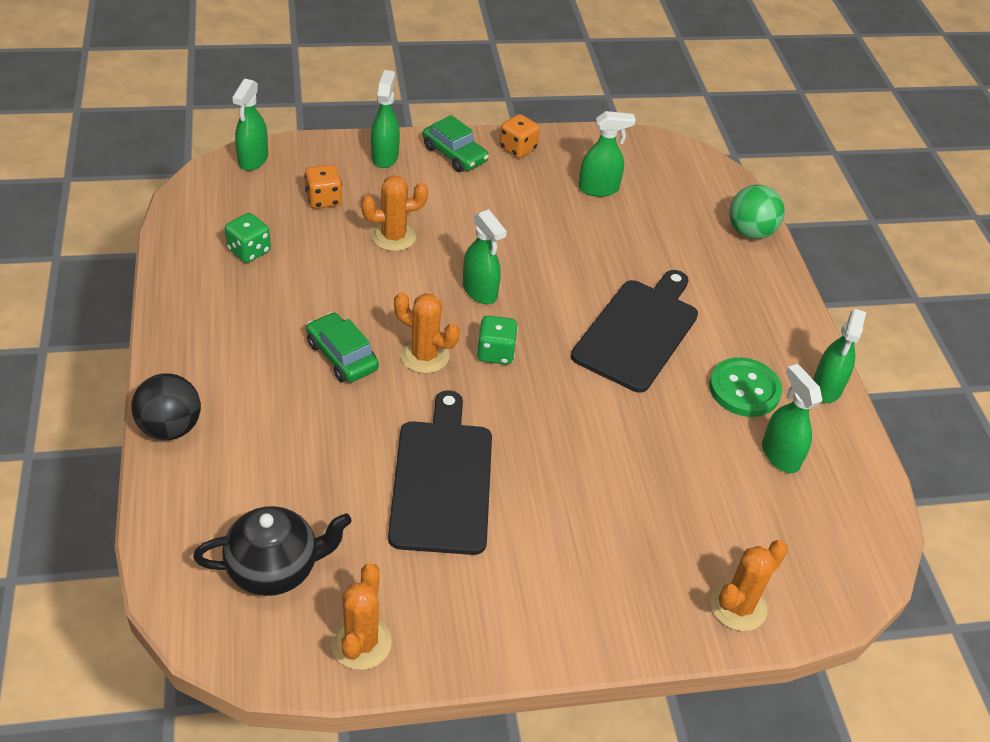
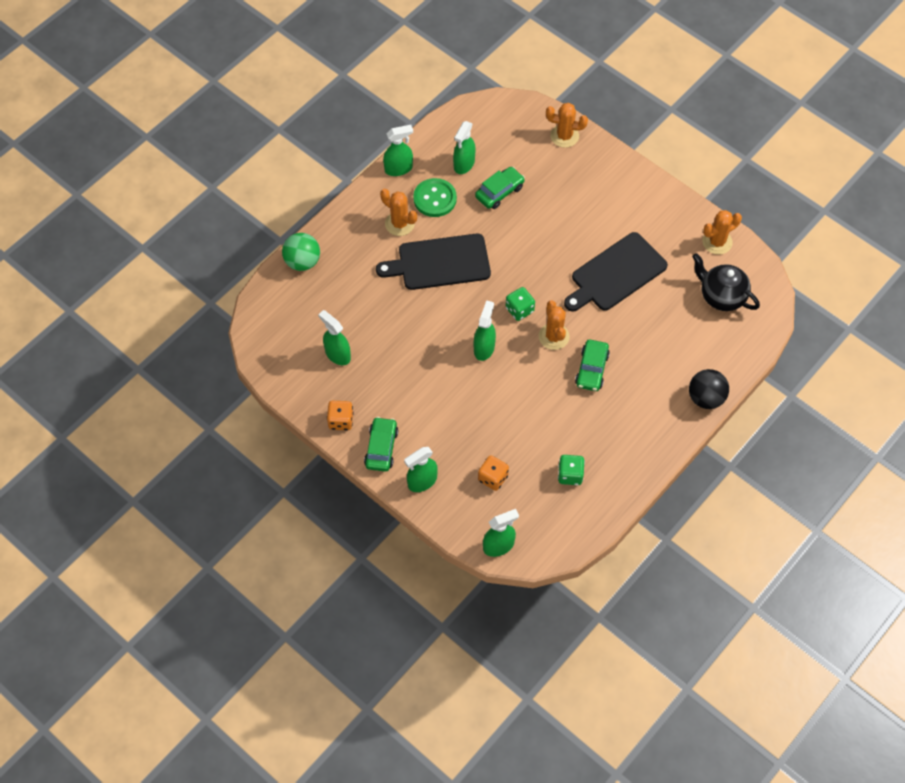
camera: 125 degrees left, 15 degrees up
orange cactus [361,175,428,251] -> orange cactus moved to [380,189,417,236]
none -> green car [475,167,525,209]

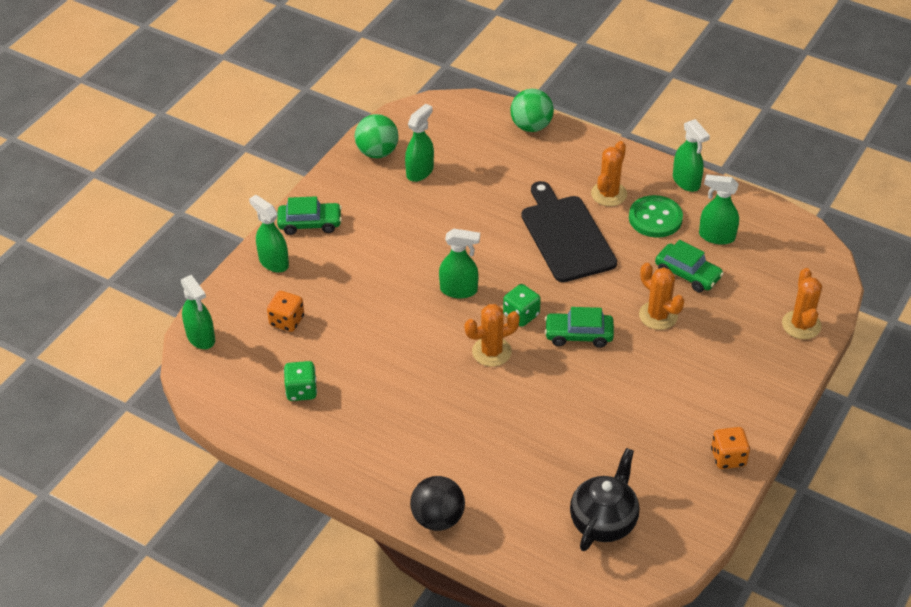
camera: 80 degrees right, 15 degrees down
orange dice [327,401,354,431] -> orange dice moved to [711,427,750,469]
black cutting board [564,232,668,312] -> none
green car [575,340,610,391] -> green car moved to [545,307,614,348]
orange cactus [702,210,742,255] -> orange cactus moved to [639,263,684,330]
none -> green ball [355,114,399,158]

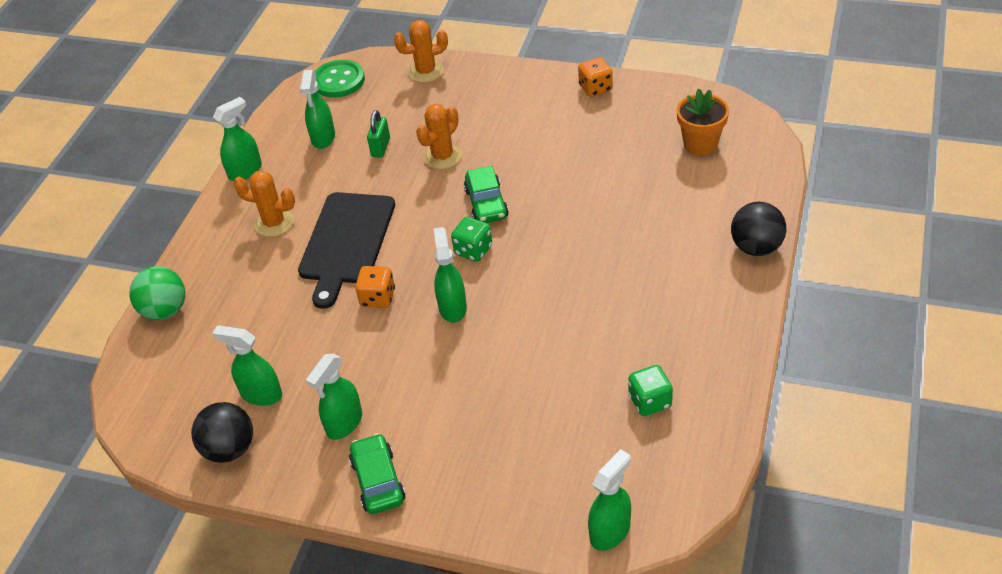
camera: 100 degrees left, 0 degrees up
green spray bottle [249,195,289,273] -> green spray bottle moved to [306,354,362,440]
orange dice [267,291,304,332] -> orange dice moved to [355,266,395,308]
green ball [355,114,399,158] -> black ball [191,402,253,463]
orange cactus [465,304,520,367] -> none
black cutting board [521,181,617,282] -> black cutting board turned 45 degrees counterclockwise [298,192,395,309]
black teapot [570,448,639,551] -> orange flower pot [677,89,729,156]
green button [629,195,683,238] -> green button moved to [315,60,365,98]
green car [655,240,724,292] -> green padlock [367,110,390,158]

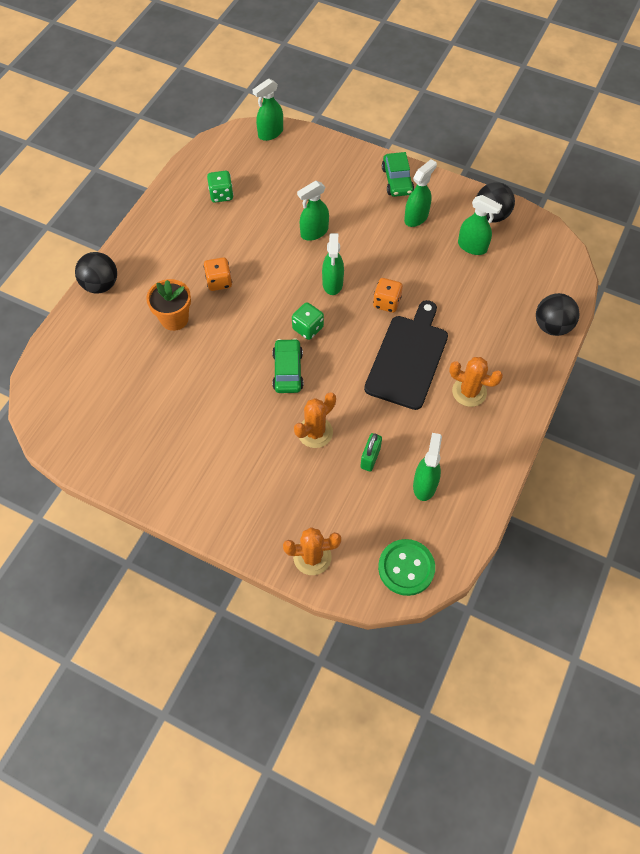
camera: 175 degrees left, 15 degrees up
green ball [129,266,185,320] -> black ball [536,293,580,336]
green spray bottle [213,97,262,181] -> green spray bottle moved to [297,181,329,241]
orange dice [578,57,613,97] -> orange dice moved to [204,257,232,291]
orange flower pot [677,89,729,156] -> orange flower pot moved to [146,279,191,331]

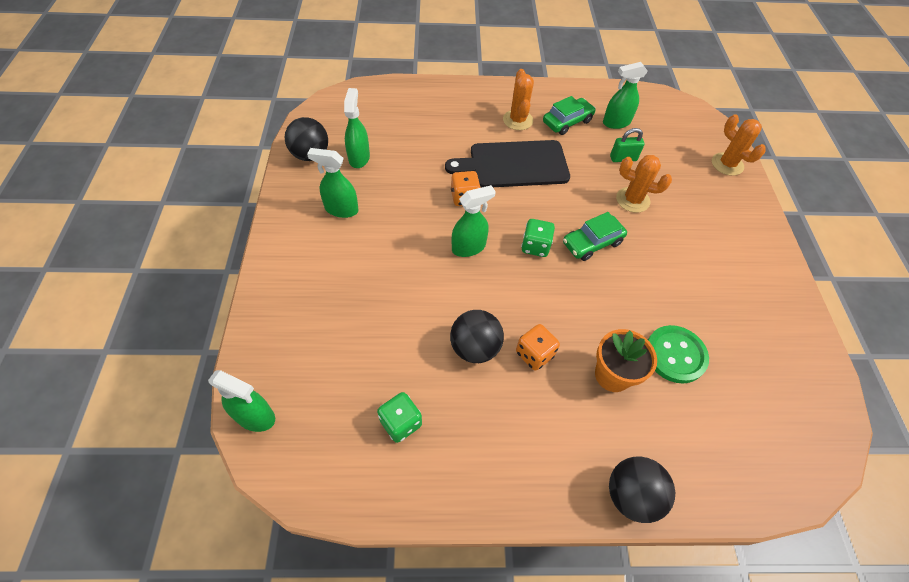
camera: 120 degrees left, 5 degrees down
green spray bottle [297,181,329,241] -> none
green button [378,539,435,596] -> green button moved to [648,325,709,384]
green car [382,152,414,197] -> green car moved to [543,96,596,135]
black ball [536,293,580,336] -> black ball moved to [450,310,504,363]

